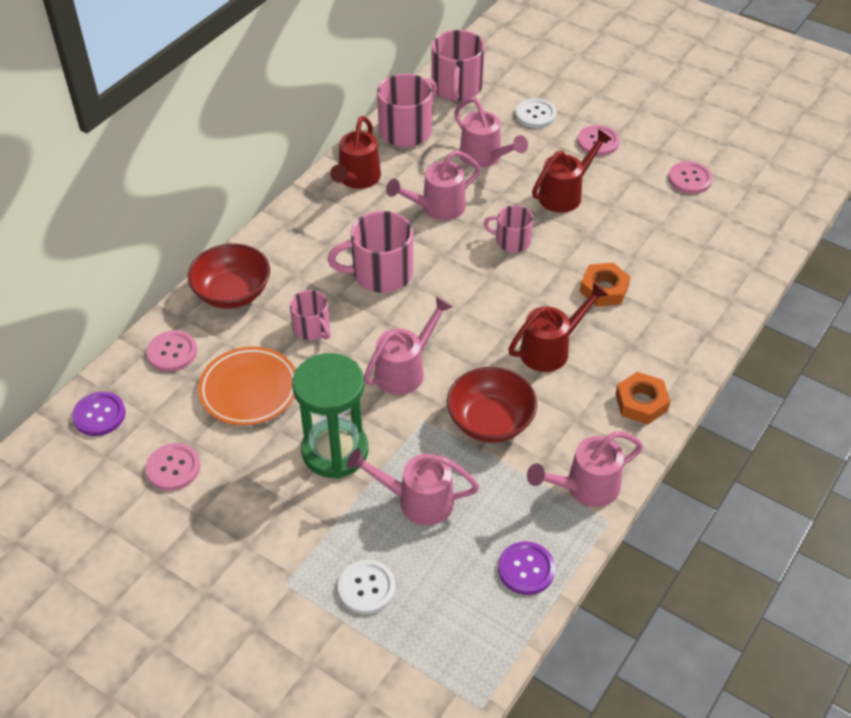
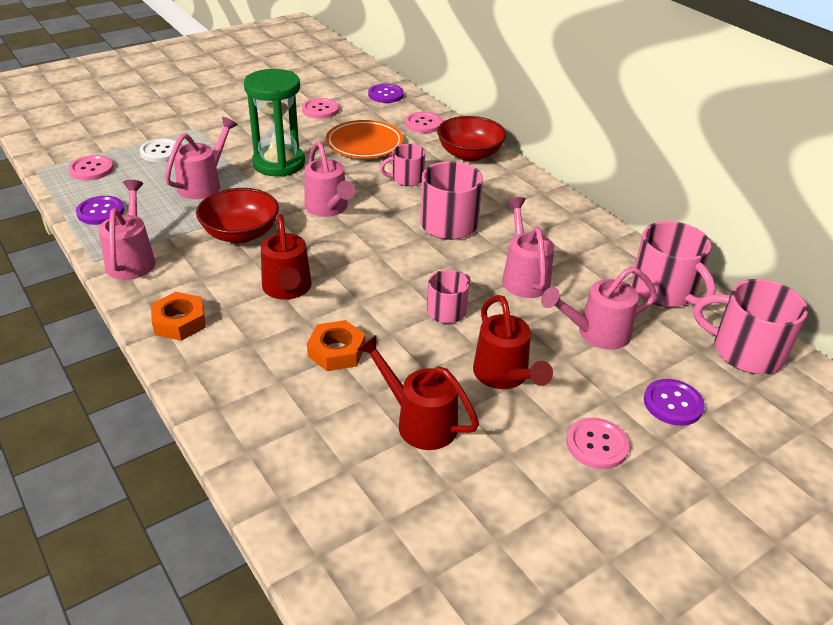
camera: 110 degrees right, 10 degrees down
red watering can [330,116,381,189] -> red watering can moved to [357,335,479,450]
white button [515,99,556,128] -> purple button [644,379,705,426]
pink button [668,161,713,194] -> pink button moved to [69,155,114,181]

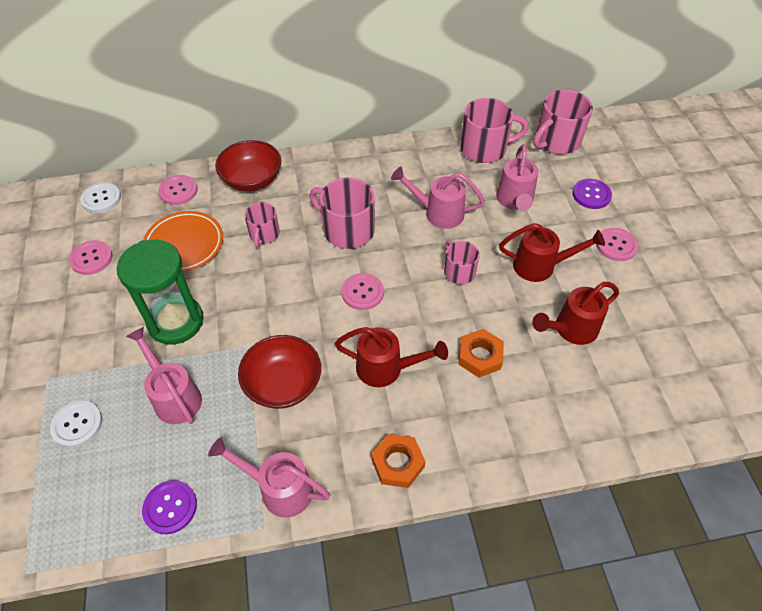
camera: 65 degrees left, 15 degrees up
pink button [69,155,114,181] -> pink button moved to [341,273,384,310]
pink watering can [304,141,355,217] -> none
purple button [368,84,404,103] -> white button [80,182,121,213]

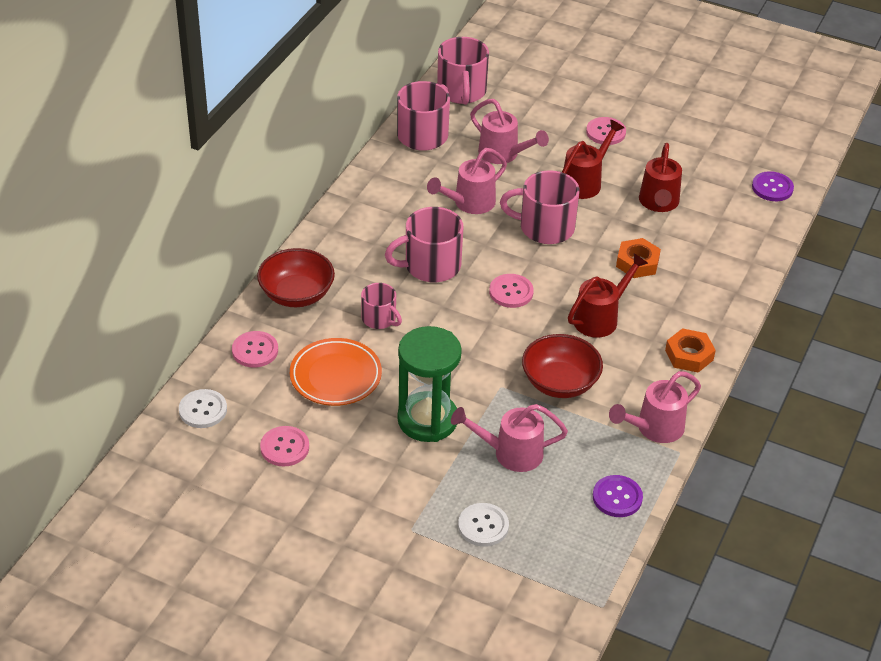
camera: 55 degrees left, 10 degrees down
pink mug [444,240,479,284] -> pink mug [500,170,580,244], size x1.68
purple button [572,179,612,209] -> purple button moved to [752,171,794,201]

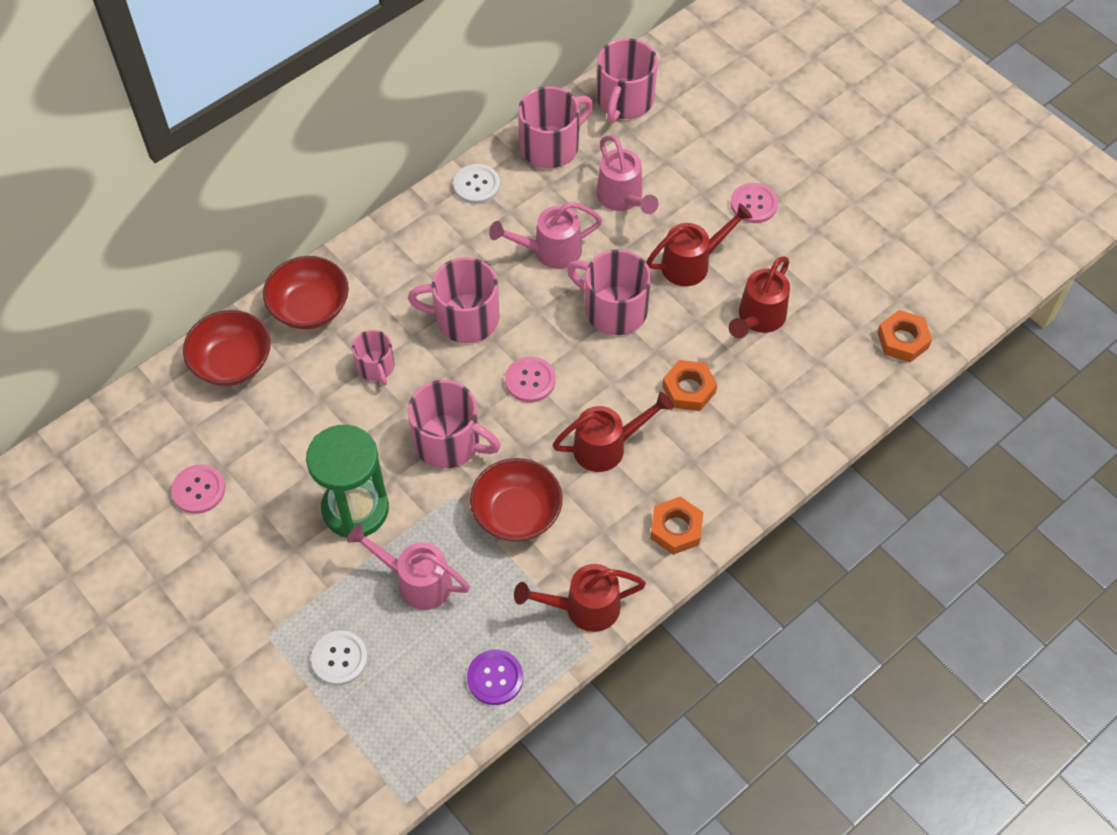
camera: 25 degrees right, 15 degrees up
white button [179,389,227,428] -> white button moved to [453,164,500,204]
pink button [232,331,278,367] -> red bowl [183,310,271,386]
orange plate [290,338,382,406] -> none
pink watering can [609,371,701,443] -> red watering can [514,564,646,632]
purple button [752,171,794,201] -> orange nut [877,310,932,362]
none -> pink mug [408,380,501,469]

